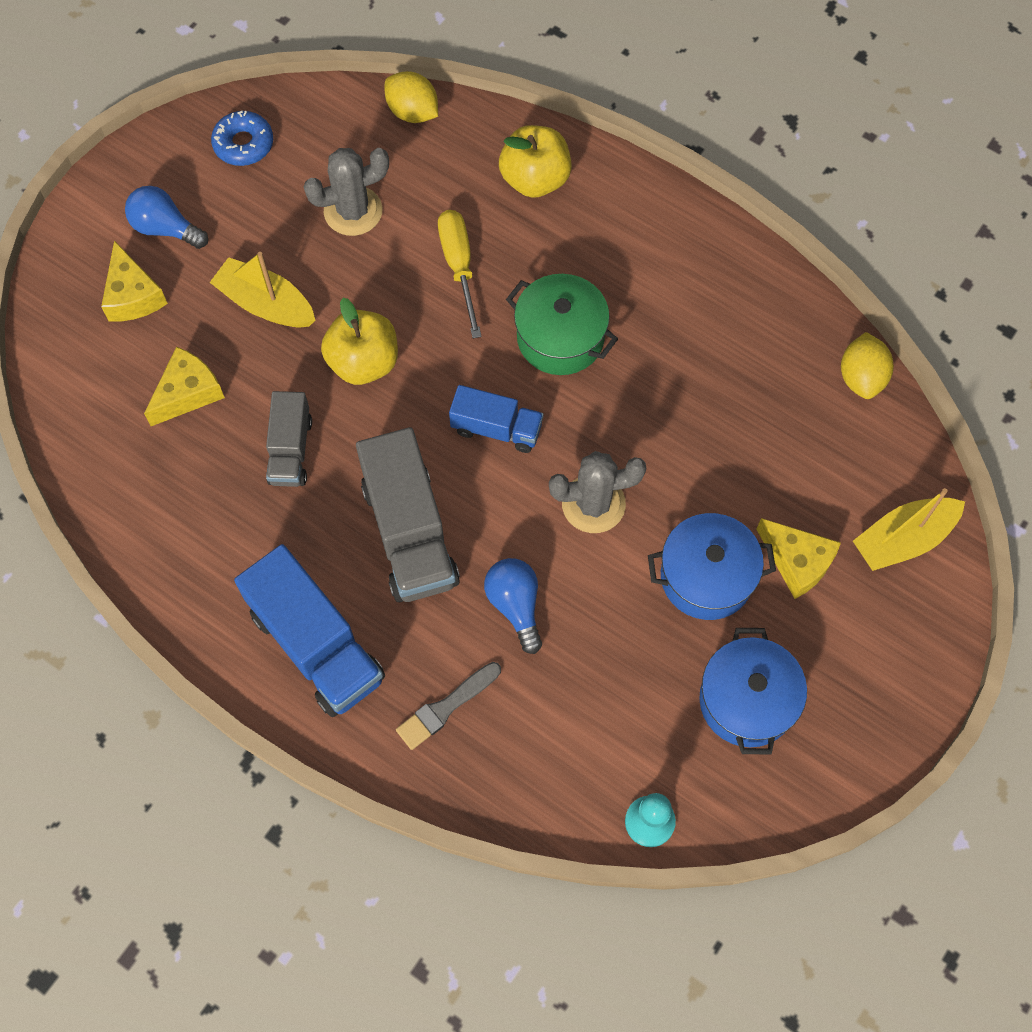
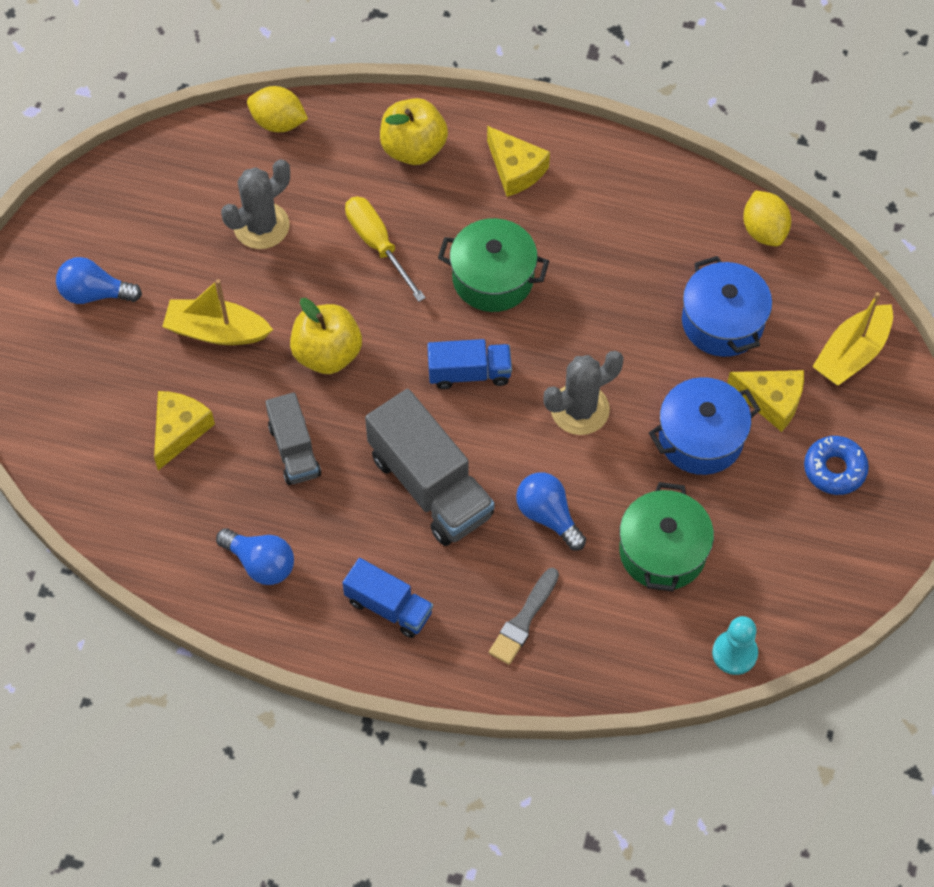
camera: 20 degrees left, 5 degrees down
yellow cheese [101,241,168,322] -> yellow cheese moved to [487,126,550,197]
blue donut [211,111,273,166] -> blue donut moved to [804,436,869,495]
blue truck [234,544,385,717] -> blue truck [342,558,433,638], size x0.58
blue pot [699,628,807,754] -> blue pot moved to [682,256,772,357]
none -> blue light bulb [216,528,294,585]
none -> green pot [619,482,714,592]

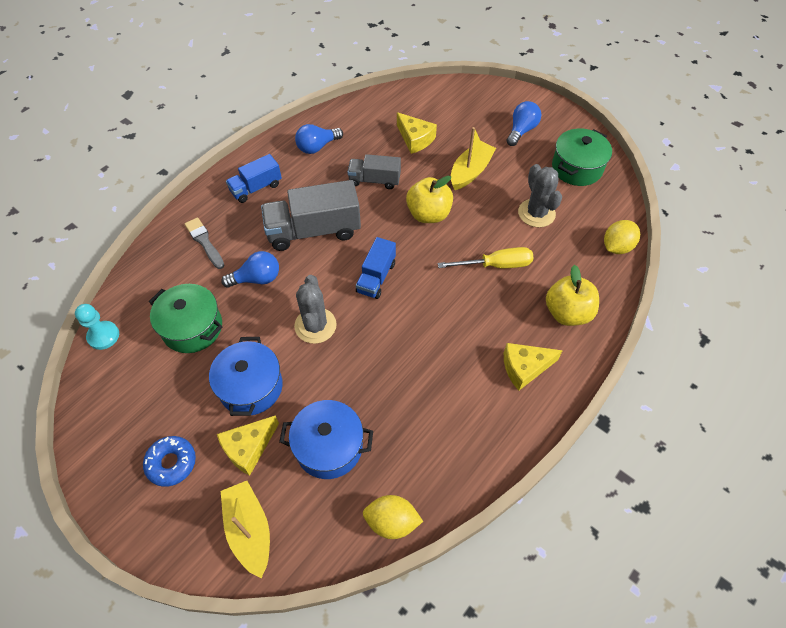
camera: 115 degrees right, 5 degrees down
green pot [438,218,549,312] -> green pot moved to [552,129,612,186]

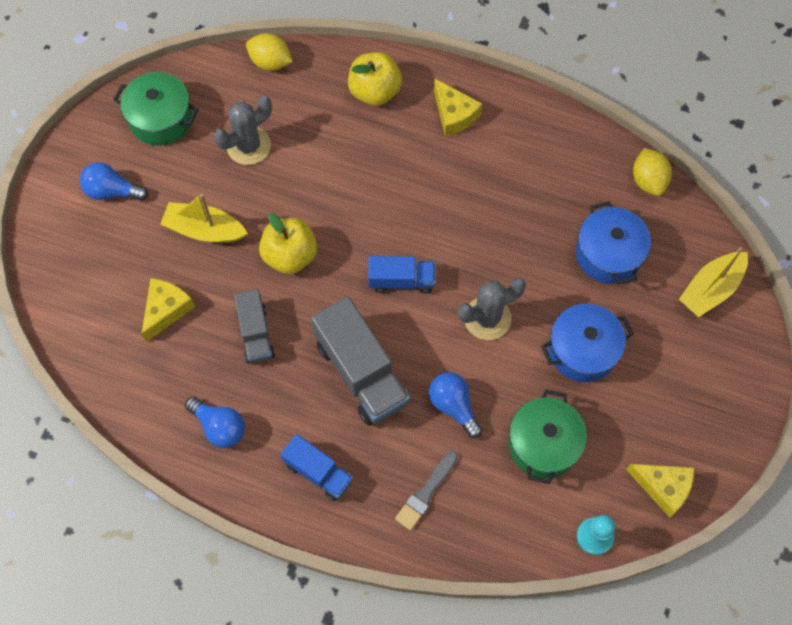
camera: 110 degrees left, 10 degrees up
blue donut [143,436,196,487] -> none
yellow cheese [217,415,279,476] -> yellow cheese moved to [626,464,694,517]
yellow screwdriver [438,247,533,268] -> none

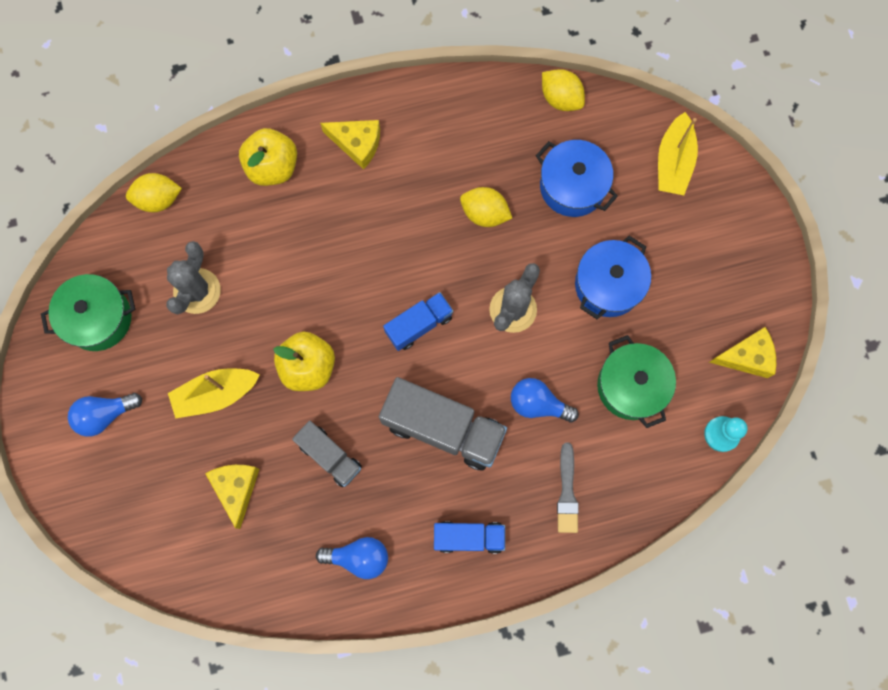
camera: 35 degrees left, 10 degrees up
none -> yellow lemon [460,187,512,227]

